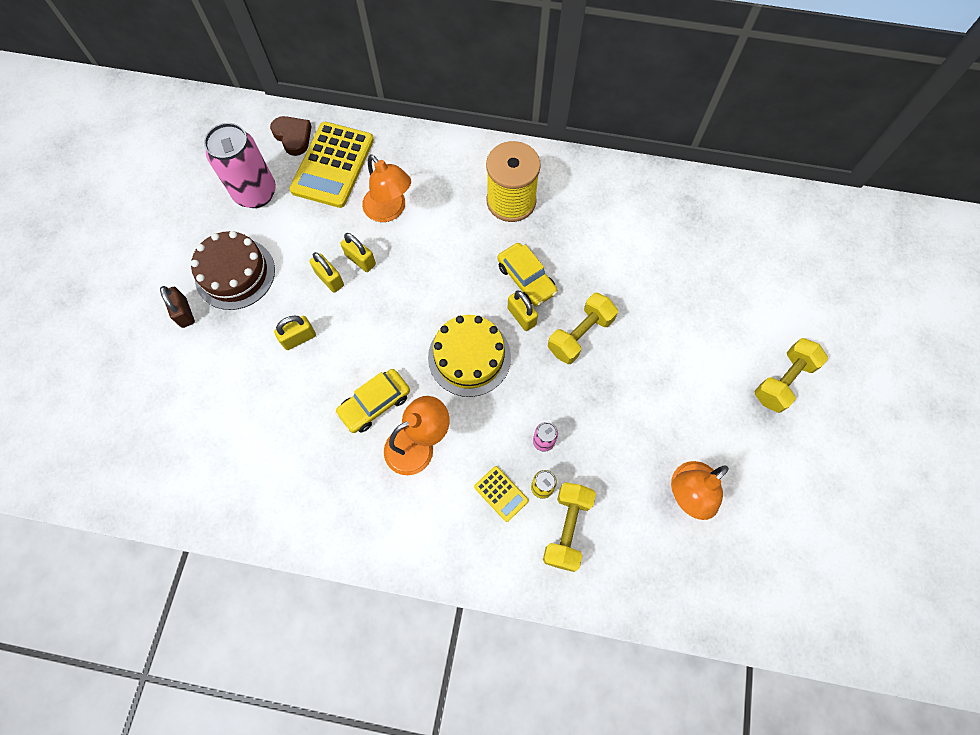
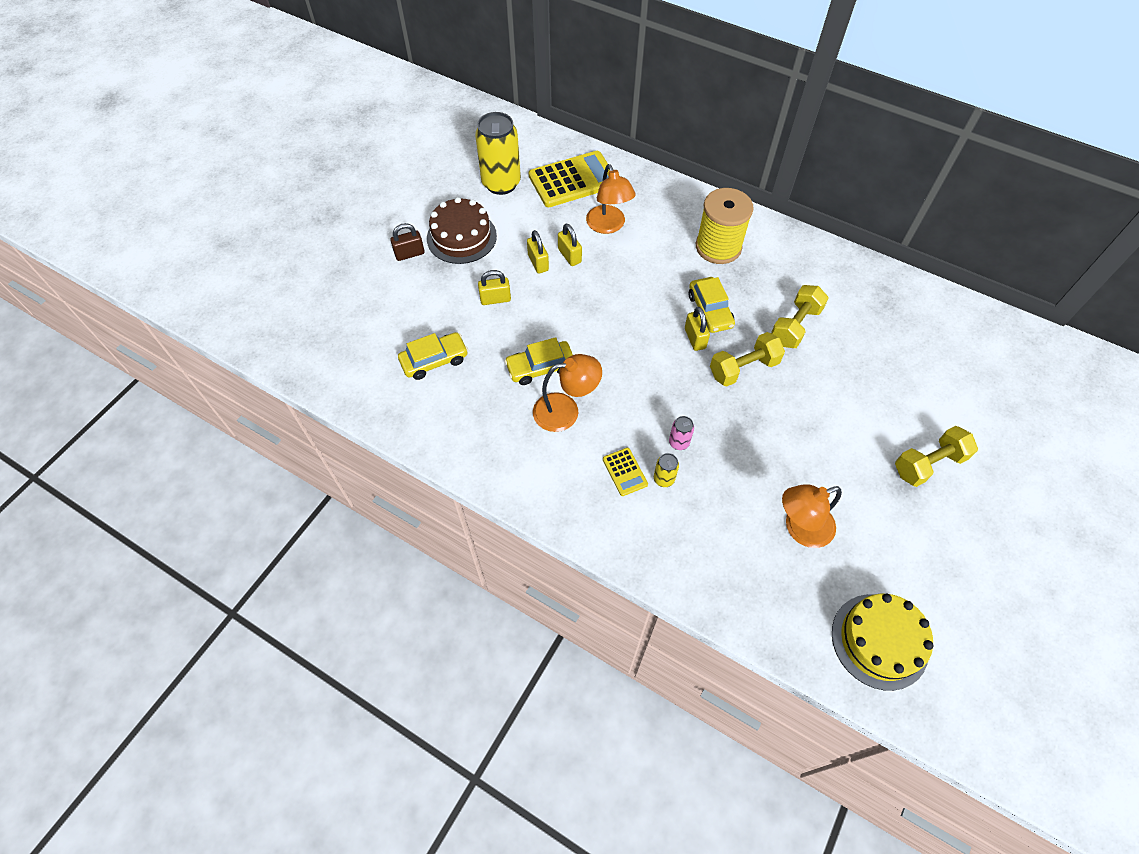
camera: 20 degrees right, 10 degrees down
brown padlock [160,286,195,328] -> brown padlock turned 75 degrees clockwise [390,223,425,261]
pink can [204,123,276,208] -> yellow can [475,112,521,195]
brown heart [270,116,312,156] -> none
yellow calculator [289,122,374,208] -> yellow calculator turned 150 degrees counterclockwise [529,151,610,207]
yellow cake [428,315,511,397] -> yellow cake moved to [832,594,933,691]
yellow dumbbell [543,482,596,572] -> yellow dumbbell moved to [771,285,829,348]
none -> yellow car [398,332,468,380]

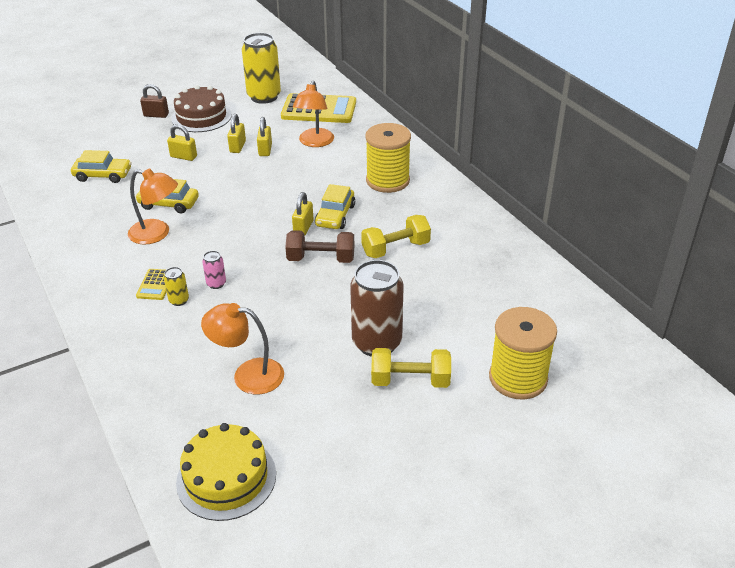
camera: 30 degrees right, 20 degrees down
yellow dumbbell [710,332,785,387] -> brown dumbbell [285,230,354,263]
none -> brown can [350,260,404,357]
none -> yellow spool [489,307,557,400]

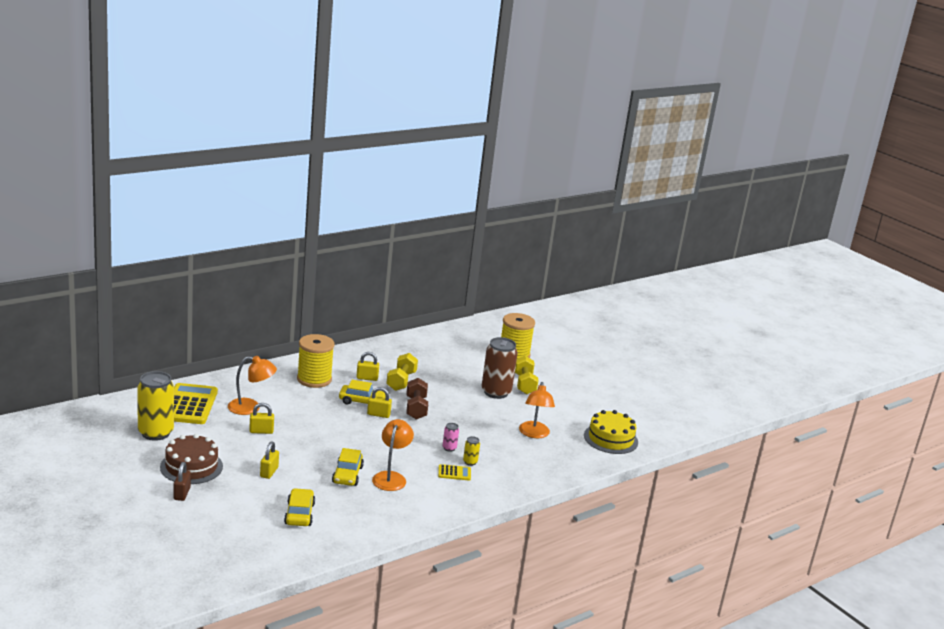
camera: 100 degrees left, 15 degrees down
yellow padlock [227,114,246,153] -> yellow padlock moved to [356,352,379,381]
yellow dumbbell [361,215,431,258] -> yellow dumbbell turned 45 degrees clockwise [386,353,418,391]

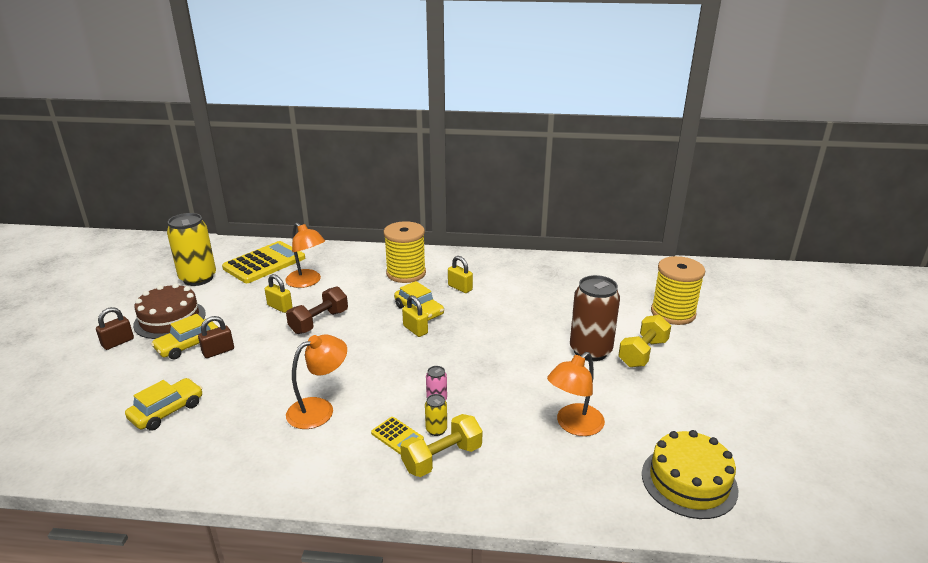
camera: 45 degrees right, 5 degrees up
yellow padlock [260,441,279,479] -> brown padlock [198,316,234,358]
yellow car [332,448,364,486] -> yellow car moved to [151,314,218,359]
yellow dumbbell [386,353,418,391] -> yellow dumbbell moved to [400,414,482,477]
brown dumbbell [407,378,428,420] -> brown dumbbell moved to [286,286,348,334]

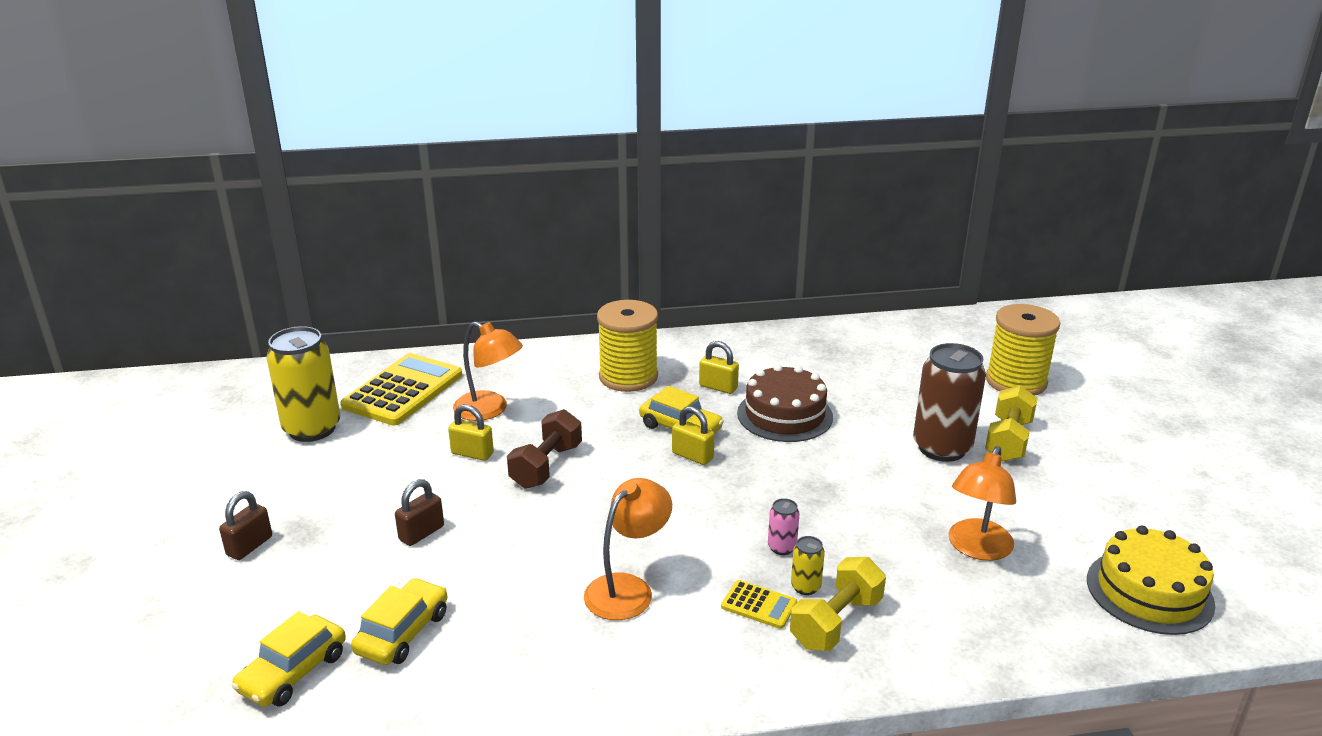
camera: 15 degrees left, 0 degrees up
brown cake [133,283,206,339] -> brown cake moved to [737,364,833,442]
yellow car [151,314,218,359] -> yellow car moved to [231,611,346,707]

